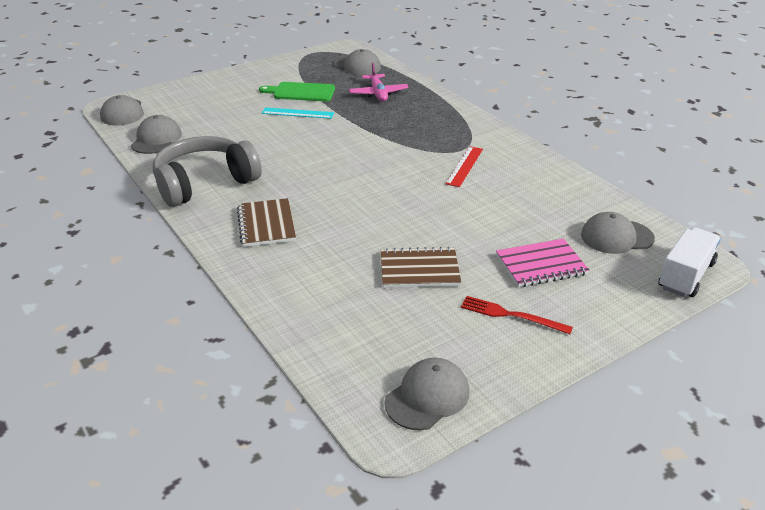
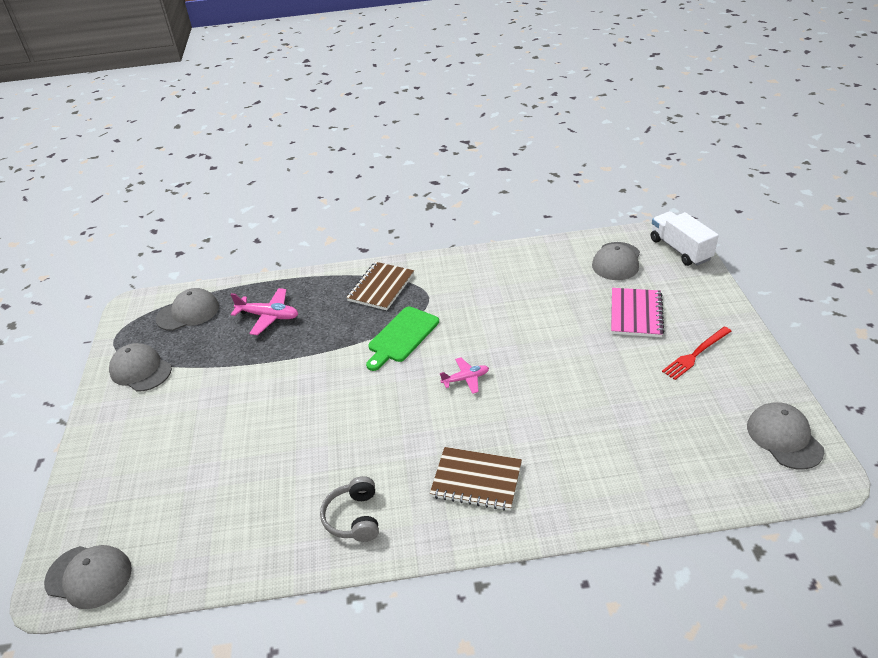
camera: 60 degrees left, 5 degrees up
grey cap [131,115,182,154] -> grey cap moved to [109,343,172,392]
grey headphones [153,136,262,207] -> grey headphones [320,476,379,542], size x0.50
green cutting board [259,82,335,101] -> green cutting board moved to [366,306,439,371]
turquoise ruler [262,107,334,119] -> none
brown notebook [381,247,461,288] -> brown notebook moved to [346,262,414,310]
red ruler [446,146,483,187] -> none
none -> pink plane [440,358,489,394]

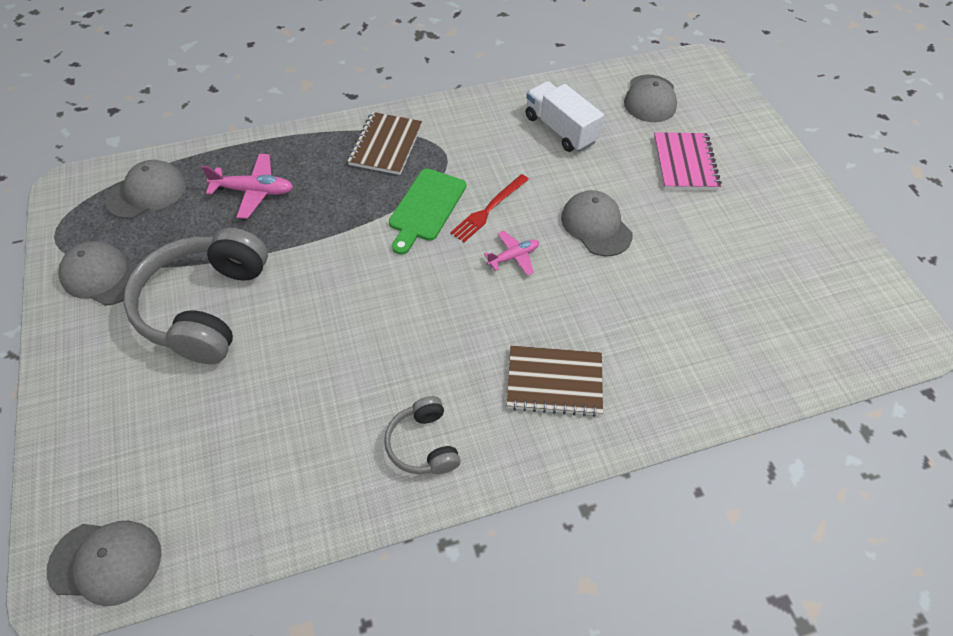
camera: 15 degrees left, 15 degrees up
white truck [651,211,719,266] -> white truck moved to [526,81,604,152]
red fork [662,327,732,380] -> red fork moved to [450,174,529,242]
grey cap [747,402,824,470] -> grey cap moved to [561,190,633,257]
none -> grey headphones [124,228,268,364]

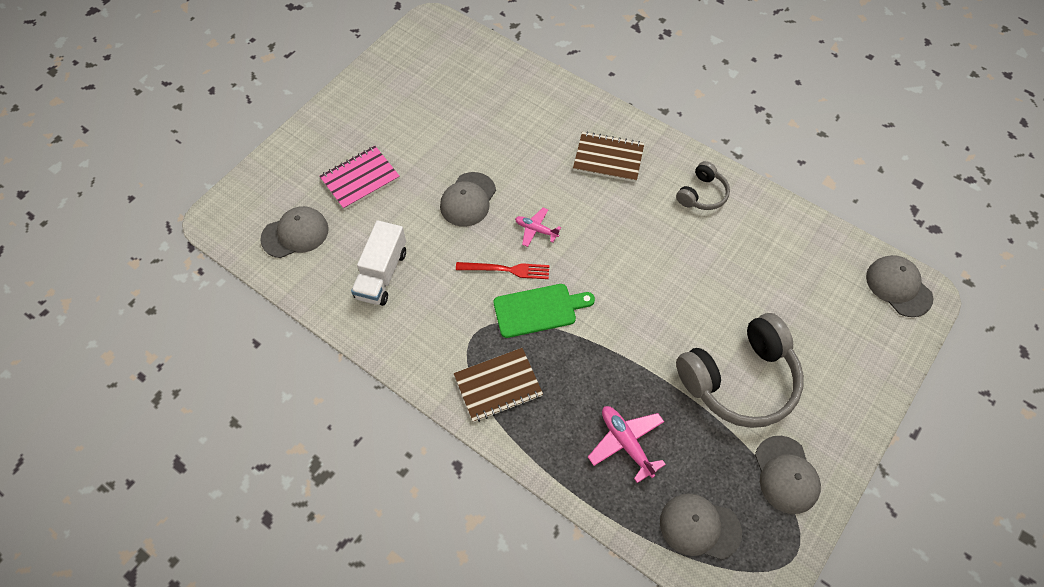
camera: 125 degrees left, 5 degrees up
brown notebook [507,346,603,417] -> brown notebook turned 45 degrees counterclockwise [573,131,644,182]

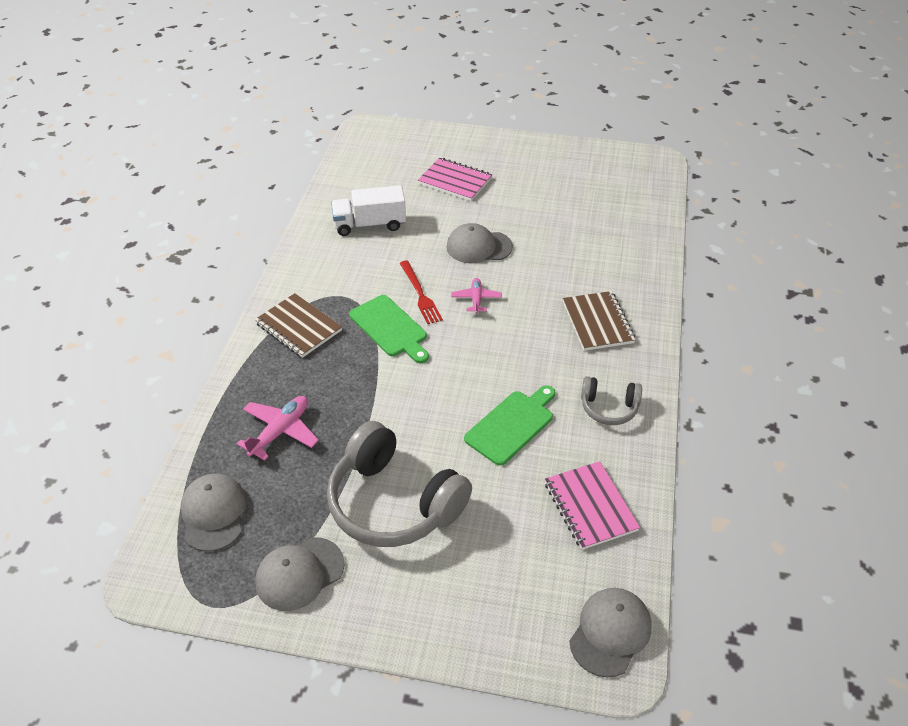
camera: 65 degrees right, 15 degrees down
grey cap [260,206,329,258] -> none
none -> green cutting board [464,385,555,466]
none -> pink notebook [545,461,640,550]

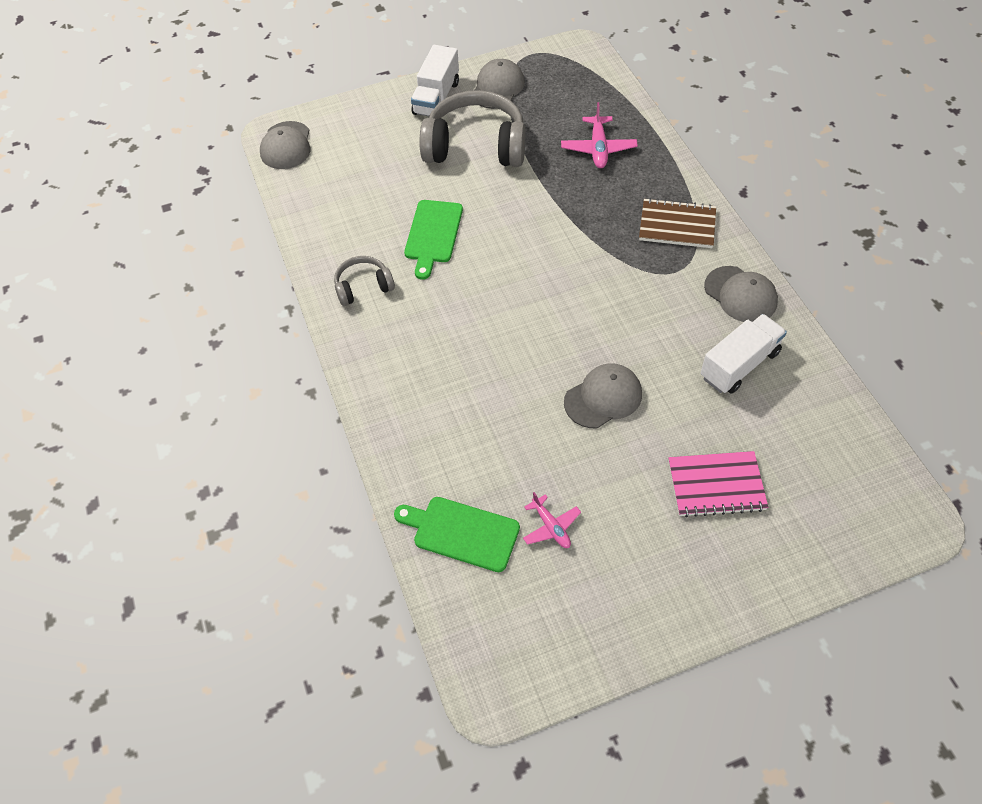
camera: 150 degrees right, 10 degrees up
grey cap [181,474,247,551] -> grey cap moved to [704,266,778,322]
green cutting board [349,295,429,363] -> green cutting board moved to [394,497,520,572]
red fork [400,260,443,324] -> none
pink plane [451,278,502,314] -> pink plane moved to [523,492,581,548]
pink notebook [545,461,640,550] -> none
brown notebook [563,291,636,351] -> none
none -> white truck [411,45,459,116]

